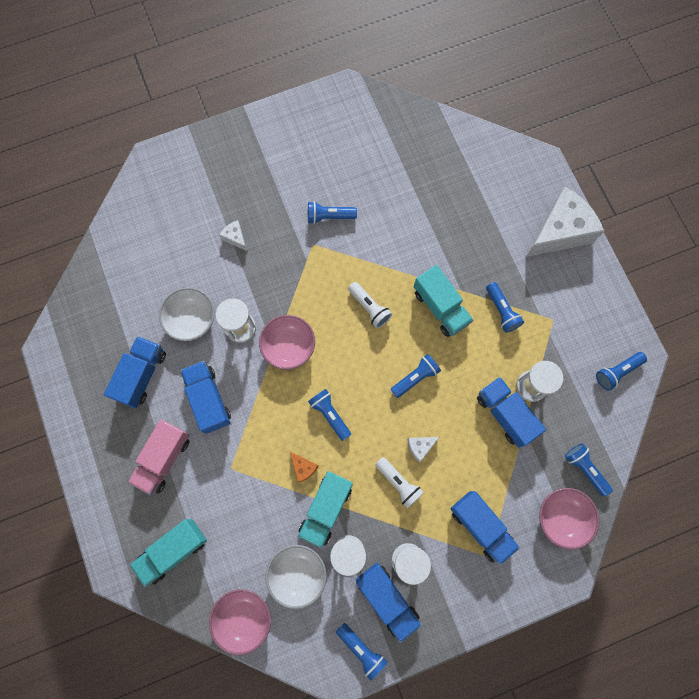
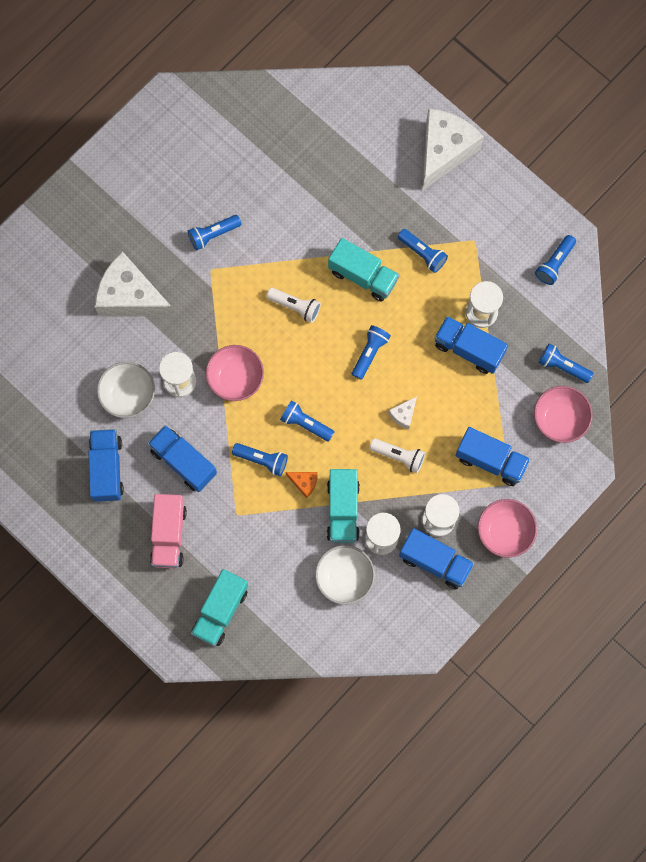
camera: 25 degrees left, 0 degrees up
pink bowl [209,589,271,655] -> pink bowl moved to [478,499,537,558]
white cheese [219,220,247,251] -> white cheese [95,251,174,317], size x2.42
blue flashlight [336,623,388,680] -> blue flashlight moved to [232,443,288,476]

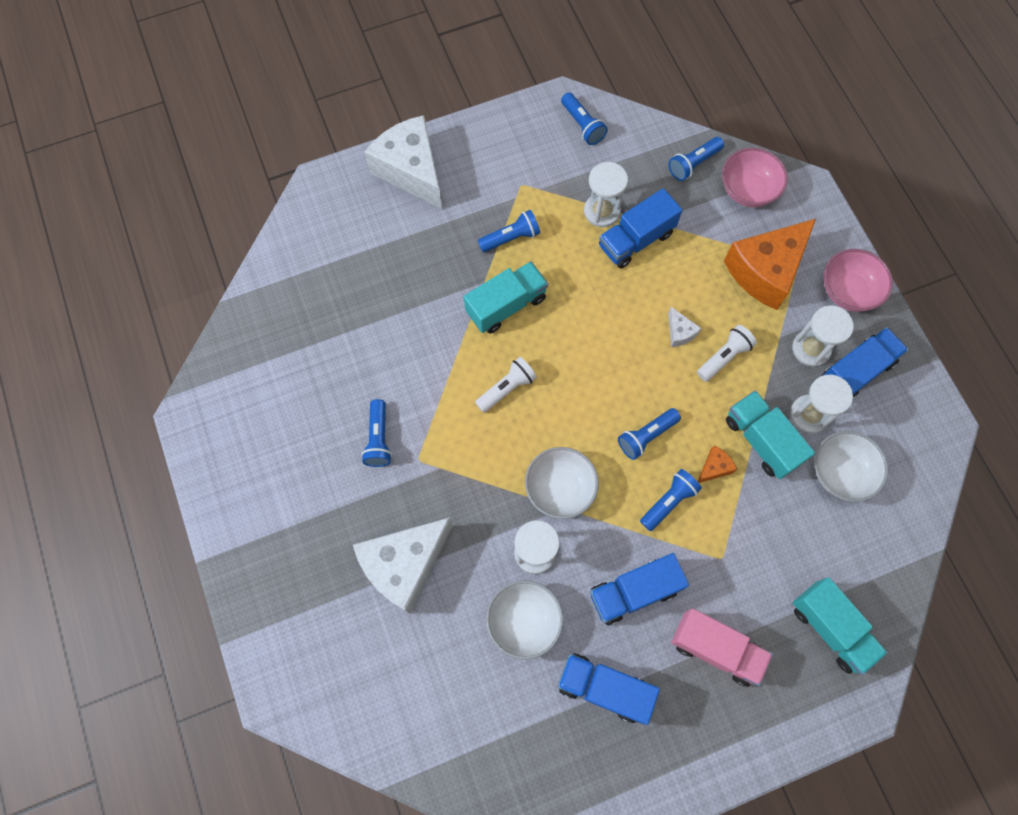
camera: 65 degrees left, 5 degrees down
pink bowl [206,345,264,401] -> white bowl [525,447,599,519]
turquoise truck [327,469,360,543] -> turquoise truck turned 150 degrees counterclockwise [726,390,815,479]
blue flashlight [352,325,391,380] -> none
blue truck [456,427,531,486] -> orange cheese [724,219,816,310]

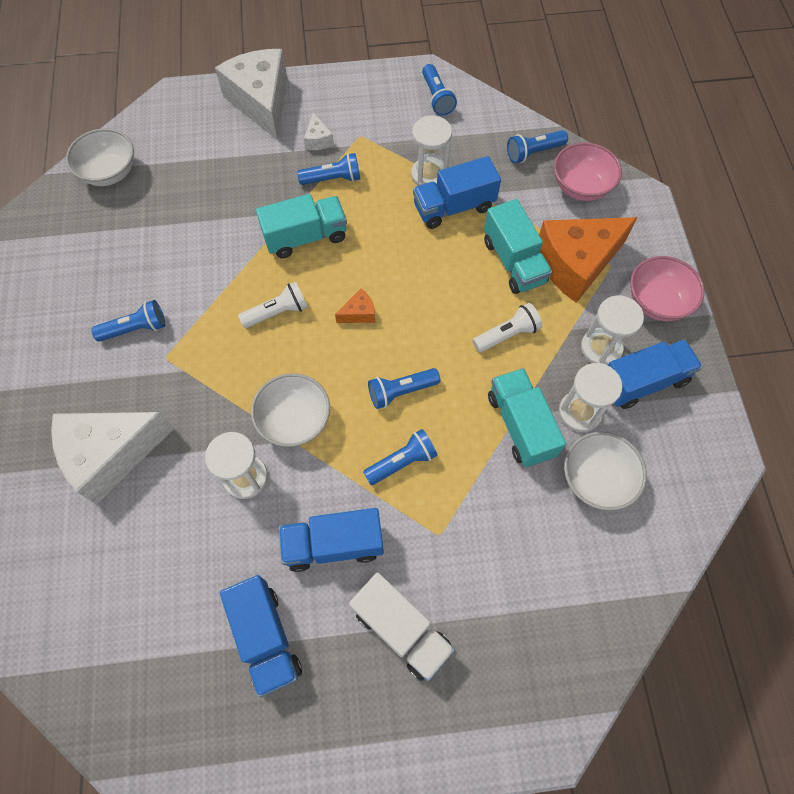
camera: 15 degrees right, 5 degrees down
blue flashlight [361,399,392,467] -> blue flashlight turned 120 degrees counterclockwise [91,300,165,342]
white bowl [486,580,563,659] -> white bowl moved to [66,128,134,186]
blue truck [557,654,660,725] -> blue truck turned 150 degrees counterclockwise [220,575,302,697]
white cheese [668,307,701,347] -> white cheese moved to [304,112,334,150]
pink truck [671,608,773,687] -> white truck [349,573,455,681]
orange cheese [698,445,737,483] -> orange cheese moved to [335,288,375,323]
turquoise truck [793,577,888,675] -> turquoise truck moved to [484,199,552,294]

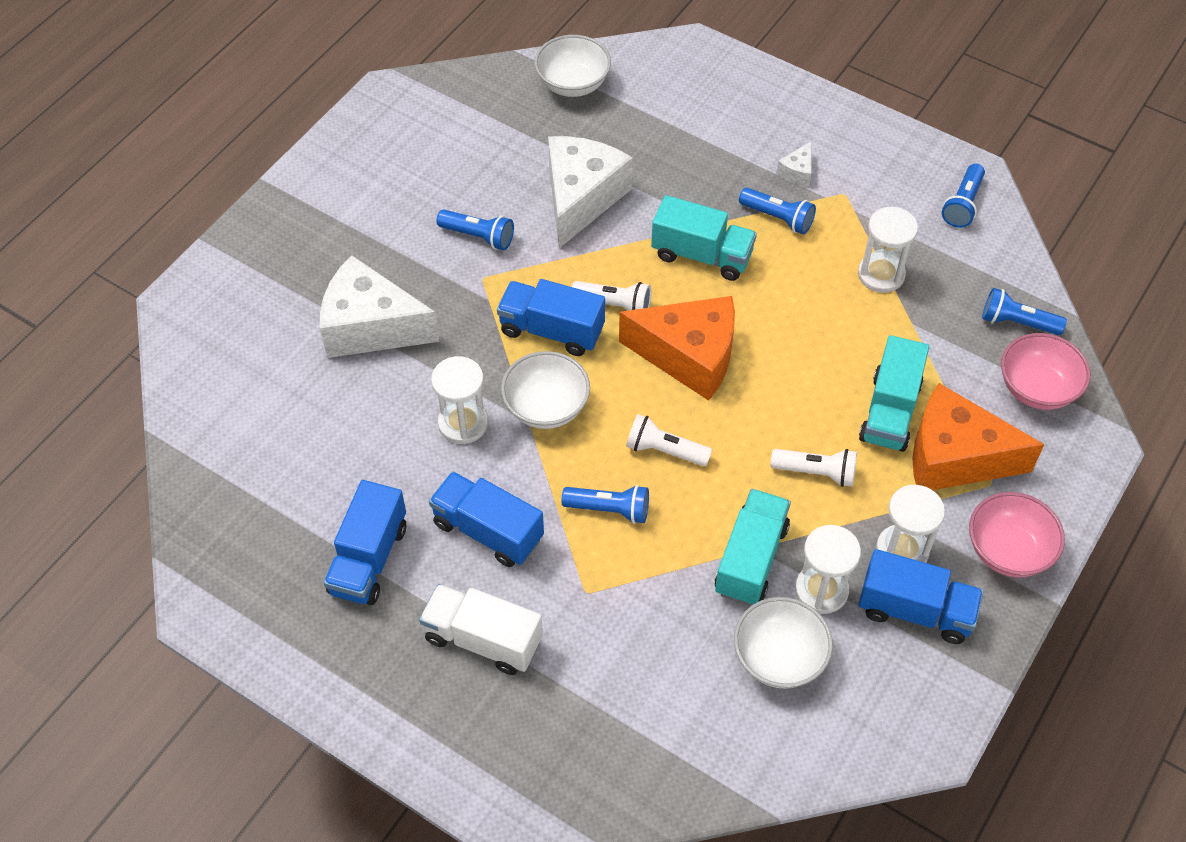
camera: 40 degrees right, 10 degrees down
white cheese [215,49,288,140] -> white cheese moved to [548,136,633,248]
orange cheese [335,288,375,323] -> orange cheese [619,296,735,401], size x2.42
white truck [349,573,455,681] -> white truck turned 120 degrees clockwise [419,584,543,675]
blue flashlight [368,368,440,409] -> white flashlight [626,414,712,466]
blue truck [413,156,501,229] -> blue truck moved to [497,279,605,356]

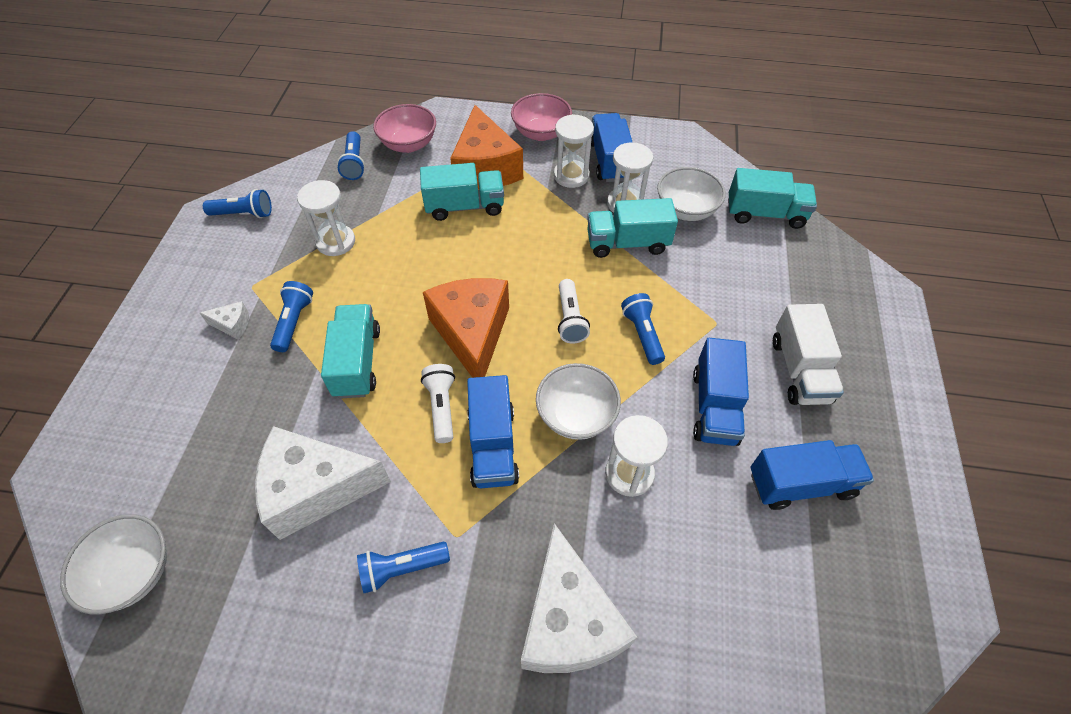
camera: 115 degrees left, 0 degrees up
blue flashlight [437,210,514,250] -> blue flashlight turned 105 degrees counterclockwise [357,542,450,593]
white flashlight [771,449,857,487] -> none
none -> turquoise truck [728,168,817,229]

